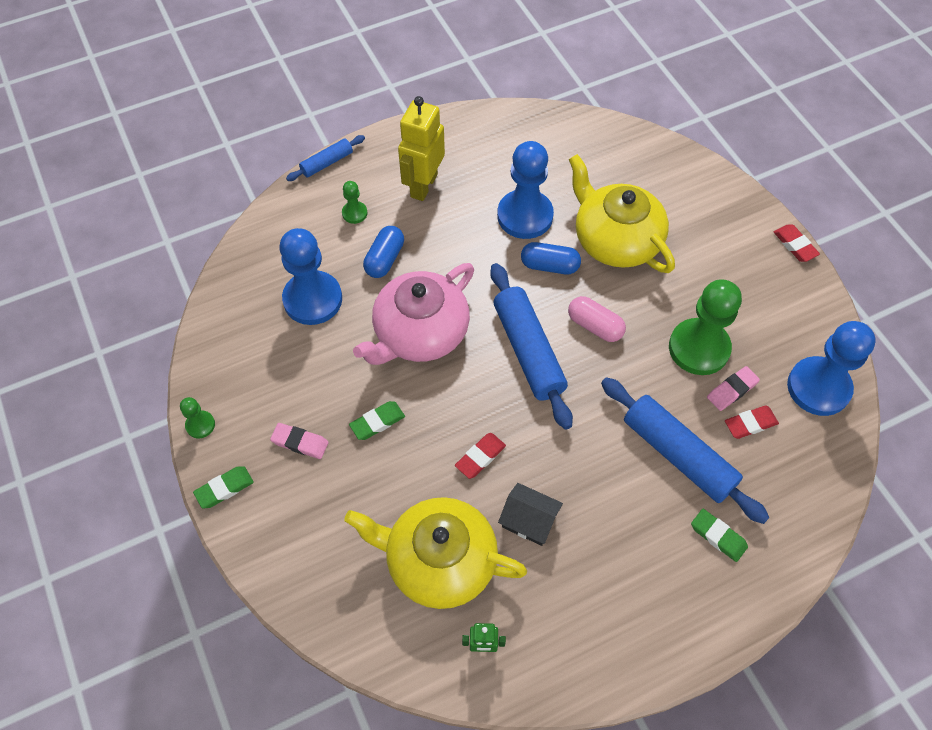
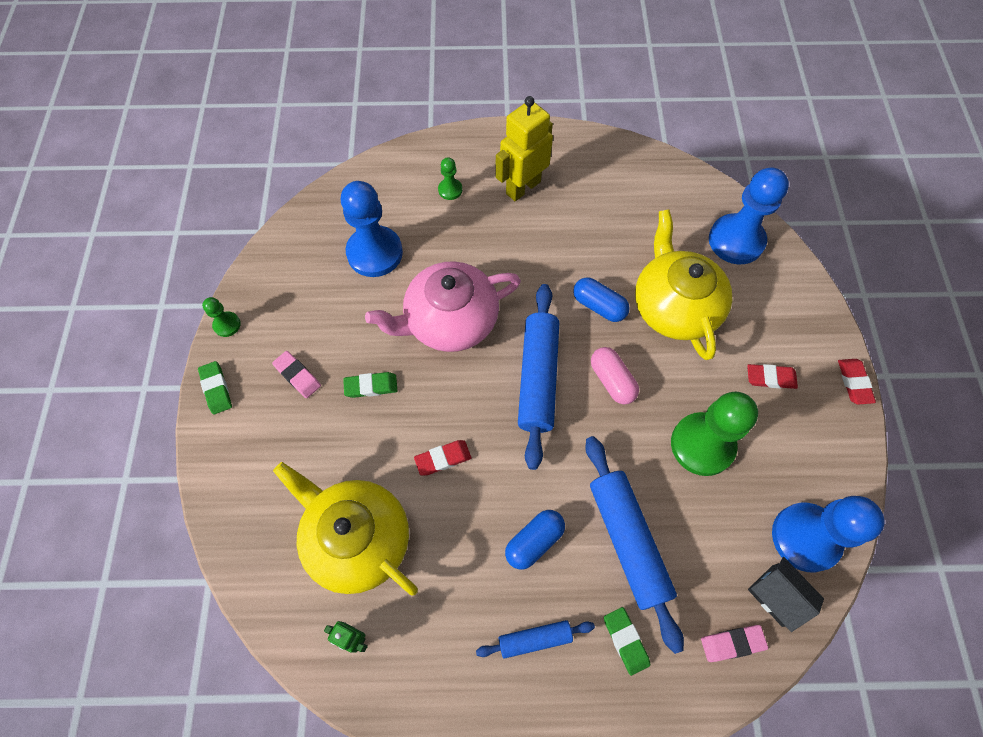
camera: 25 degrees right, 5 degrees up
green eraser [193,466,254,508] -> green eraser turned 75 degrees clockwise [198,361,232,415]
blue rolling pin [286,135,365,181] -> blue rolling pin moved to [476,620,595,659]
blue capsule [363,226,404,278] -> blue capsule moved to [505,510,565,570]
blue pawn [497,141,554,239] -> blue pawn moved to [709,168,789,264]
black house [498,483,563,546] -> black house moved to [748,557,824,632]
pink eraser [707,366,760,411] -> pink eraser moved to [701,625,768,662]
red eraser [725,405,779,439] -> red eraser moved to [747,364,798,389]

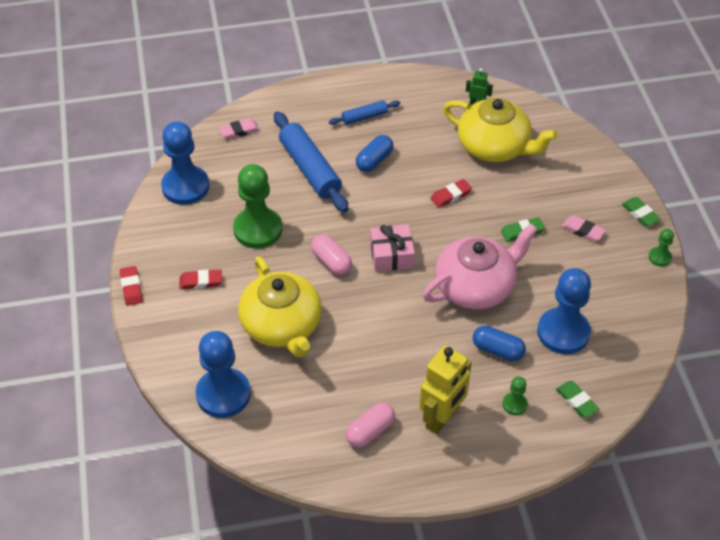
camera: 170 degrees right, 15 degrees down
blue rolling pin [518,284,559,470] -> pink gift [370,224,415,272]
blue capsule [573,277,630,322] -> blue capsule moved to [473,326,526,361]
green eraser [604,607,650,676] -> green eraser moved to [556,381,599,418]
black house [748,557,824,632] -> none
none -> pink capsule [346,403,395,448]

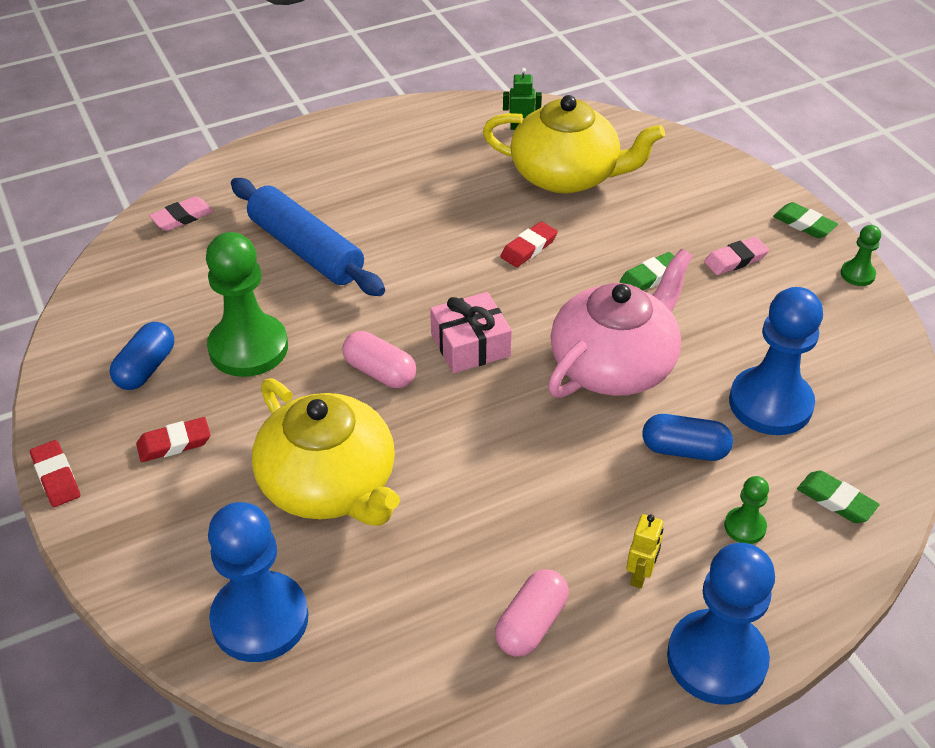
camera: 15 degrees left, 5 degrees down
blue pawn [161,121,209,205] -> blue pawn moved to [667,543,775,705]
blue rolling pin [329,100,400,125] -> none
blue capsule [356,135,393,172] -> blue capsule moved to [110,322,174,390]
yellow robot [419,345,471,434] -> yellow robot [626,514,663,589], size x0.48
pink eraser [561,215,606,242] -> pink eraser turned 45 degrees counterclockwise [704,237,769,275]

